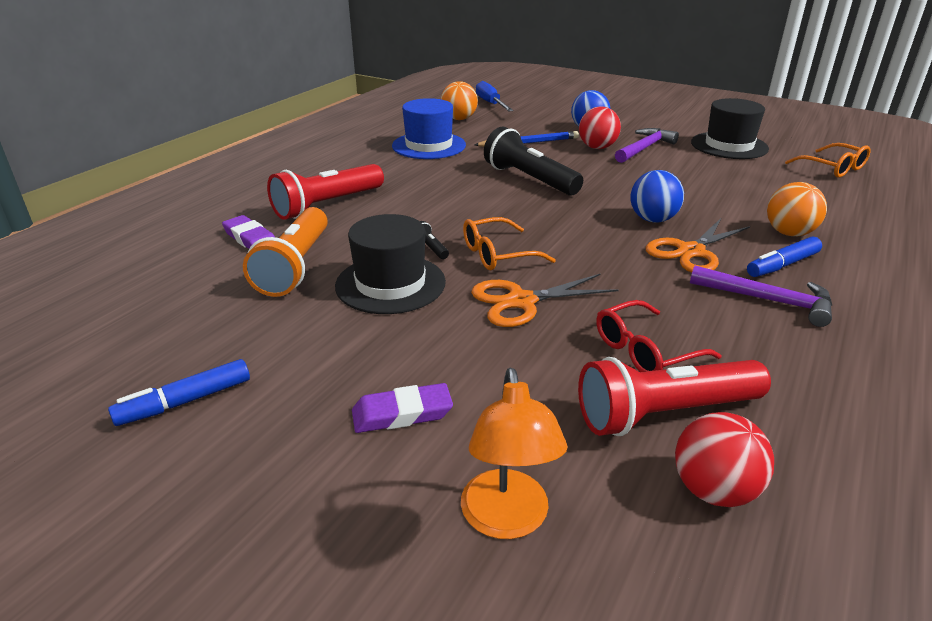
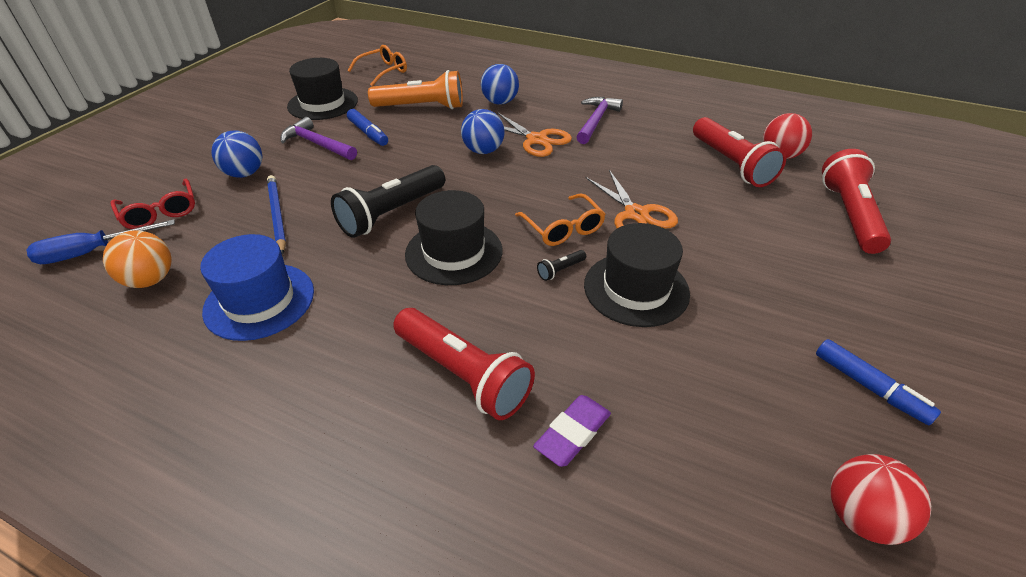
camera: 95 degrees left, 10 degrees up
orange flashlight [243,207,328,297] -> orange flashlight moved to [368,70,463,109]
purple eraser [352,383,453,433] -> none
orange lamp [461,368,567,539] -> red flashlight [822,149,891,254]
red ball [579,106,621,149] -> red ball moved to [831,454,931,545]
red glasses [596,300,721,372] -> red glasses moved to [111,179,195,229]
blue marker [747,237,822,277] -> blue marker moved to [347,109,388,146]
orange ball [767,182,827,236] -> blue ball [481,64,519,105]
none -> black hat [405,190,502,285]

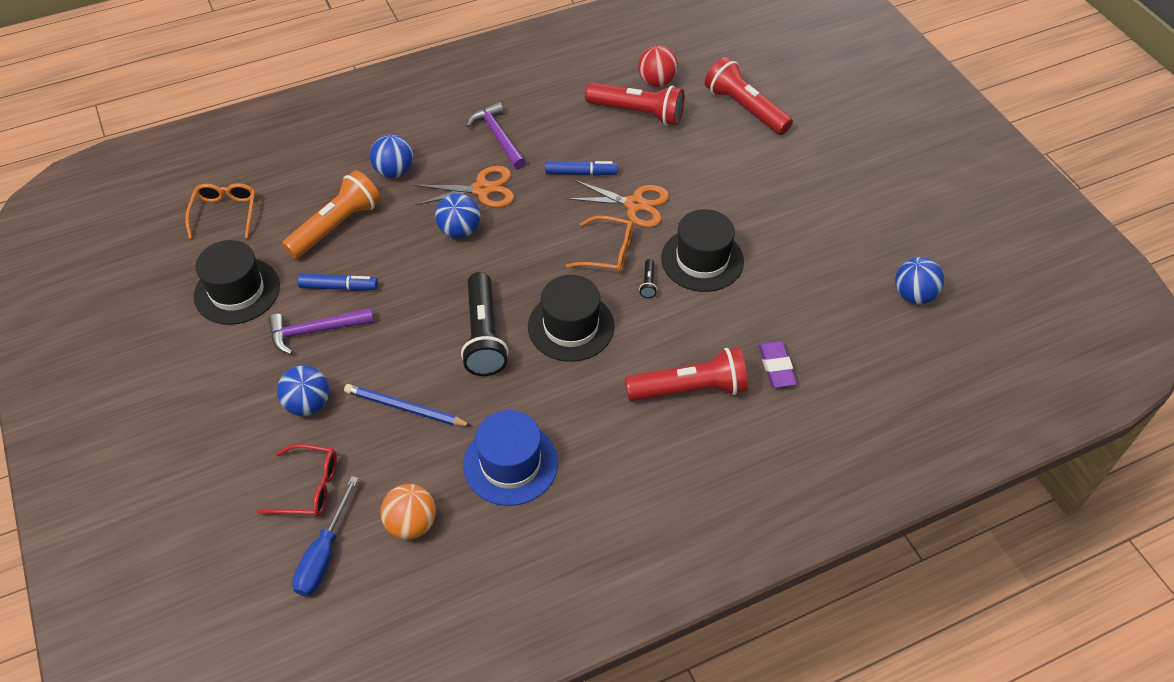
camera: 50 degrees left, 10 degrees up
blue marker [816,339,941,425] -> blue marker moved to [545,161,618,176]
red ball [831,454,931,545] -> blue ball [895,257,944,304]

